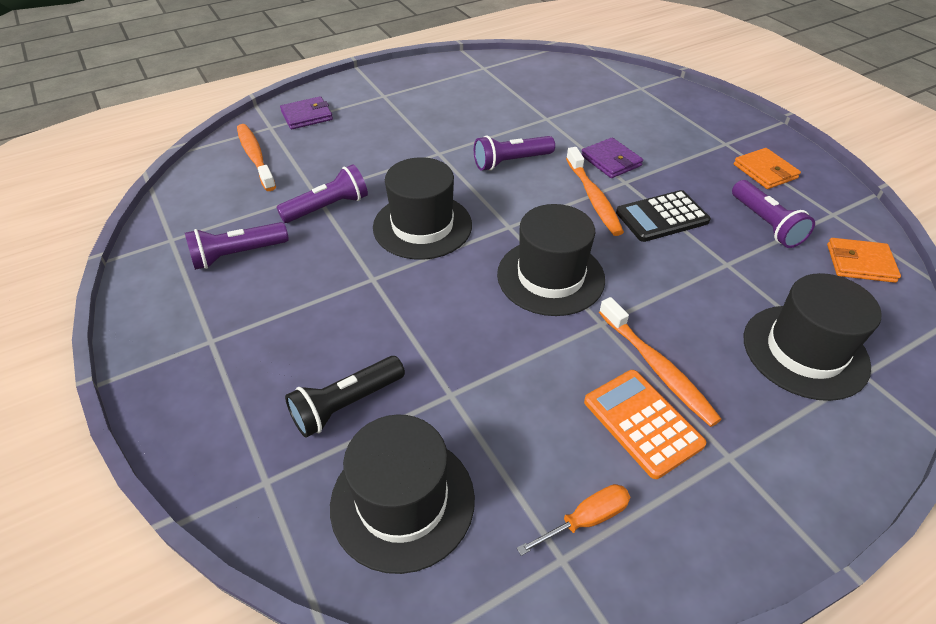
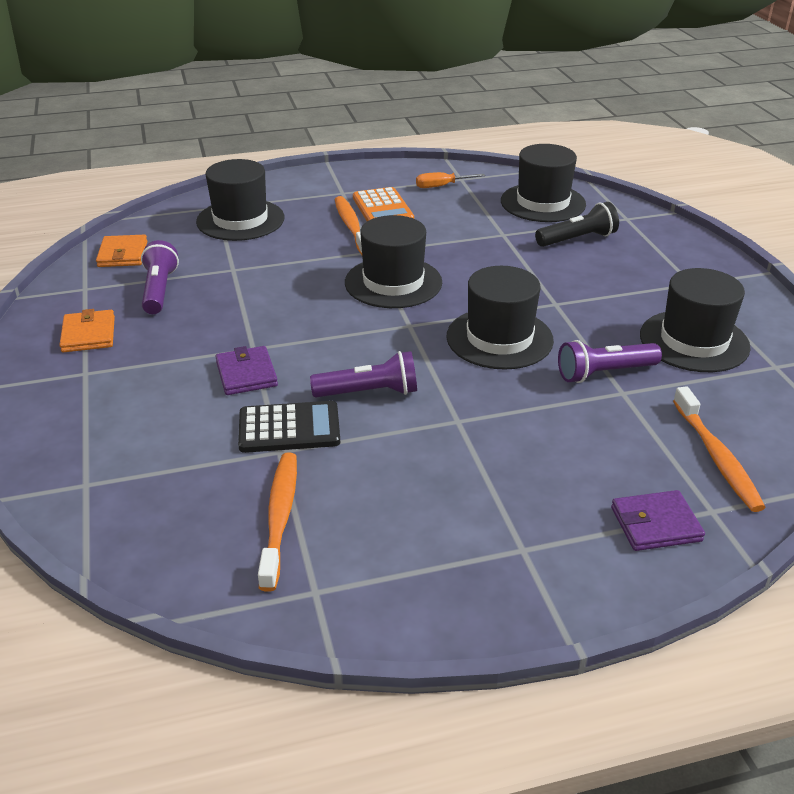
camera: 165 degrees left, 10 degrees down
purple flashlight [185,222,289,270] -> black hat [640,268,751,372]
orange toothbrush [566,147,624,236] -> orange toothbrush moved to [258,453,297,592]
black calculator [616,190,711,242] -> black calculator moved to [238,401,340,453]
orange wallet [827,238,901,283] -> orange wallet turned 60 degrees clockwise [96,235,147,267]

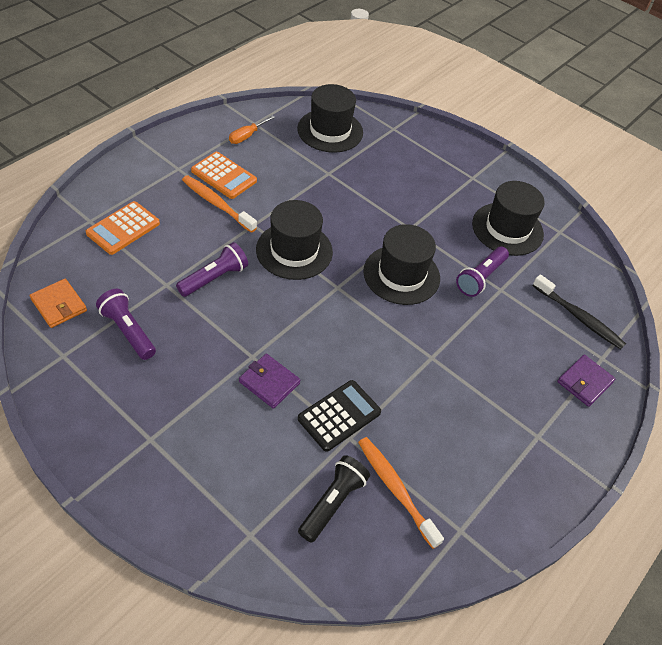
camera: 40 degrees left, 15 degrees up
orange wallet [59,309,115,352] -> none
black hat [196,159,285,241] -> orange calculator [86,201,160,255]
purple flashlight [310,351,417,397] -> purple flashlight moved to [176,242,248,297]
black flashlight [535,202,619,247] -> black flashlight moved to [298,455,370,543]
orange toothbrush [673,386,766,512] -> black toothbrush [533,274,626,349]

